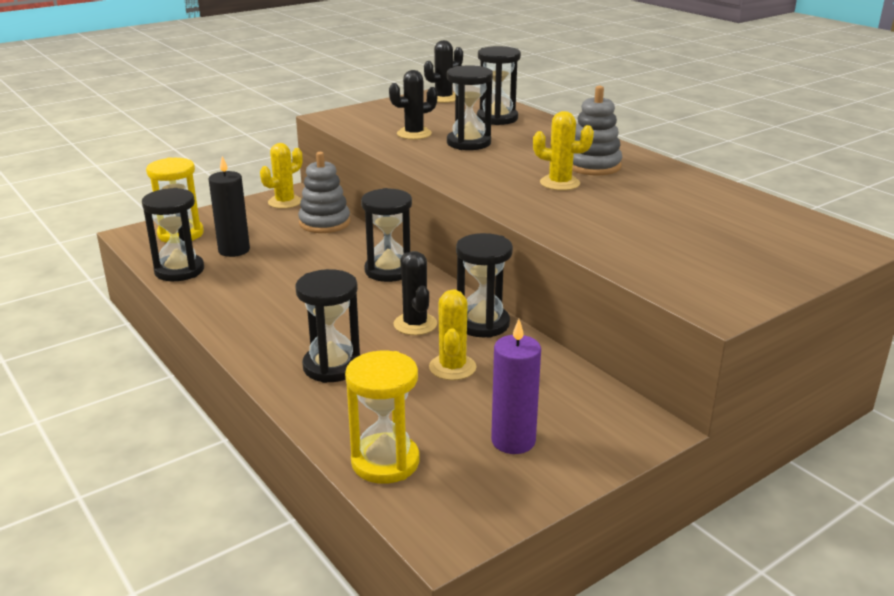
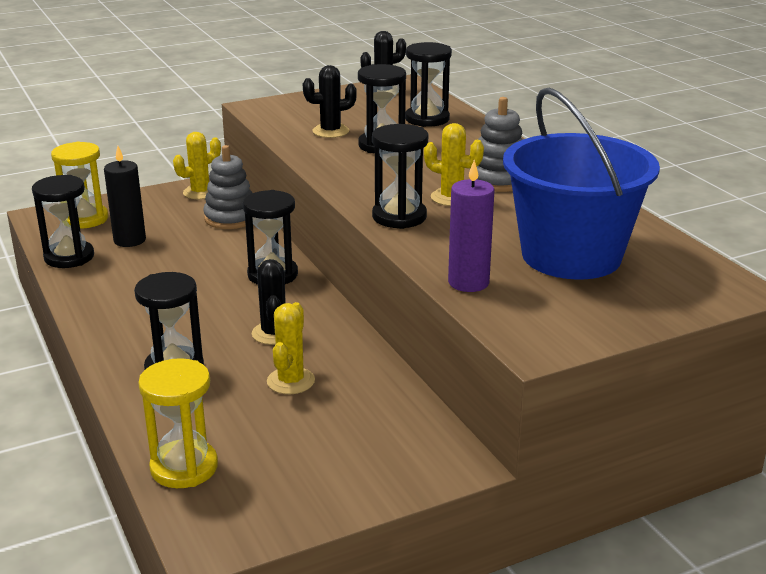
camera: 10 degrees right, 0 degrees up
black hourglass [456,233,513,338] -> black hourglass moved to [372,124,428,229]
purple candle [491,319,541,454] -> purple candle moved to [448,160,495,292]
none -> blue bucket [503,87,660,280]

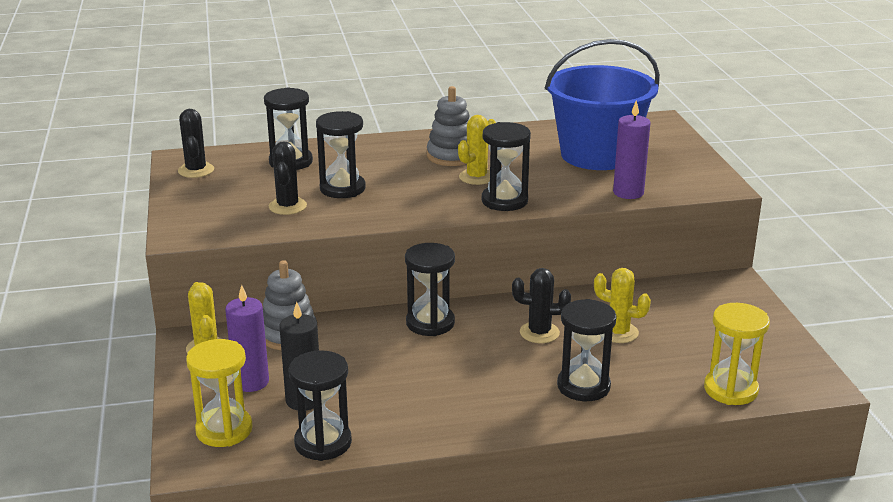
camera: 75 degrees left, 0 degrees up
none -> purple candle [225,285,269,392]

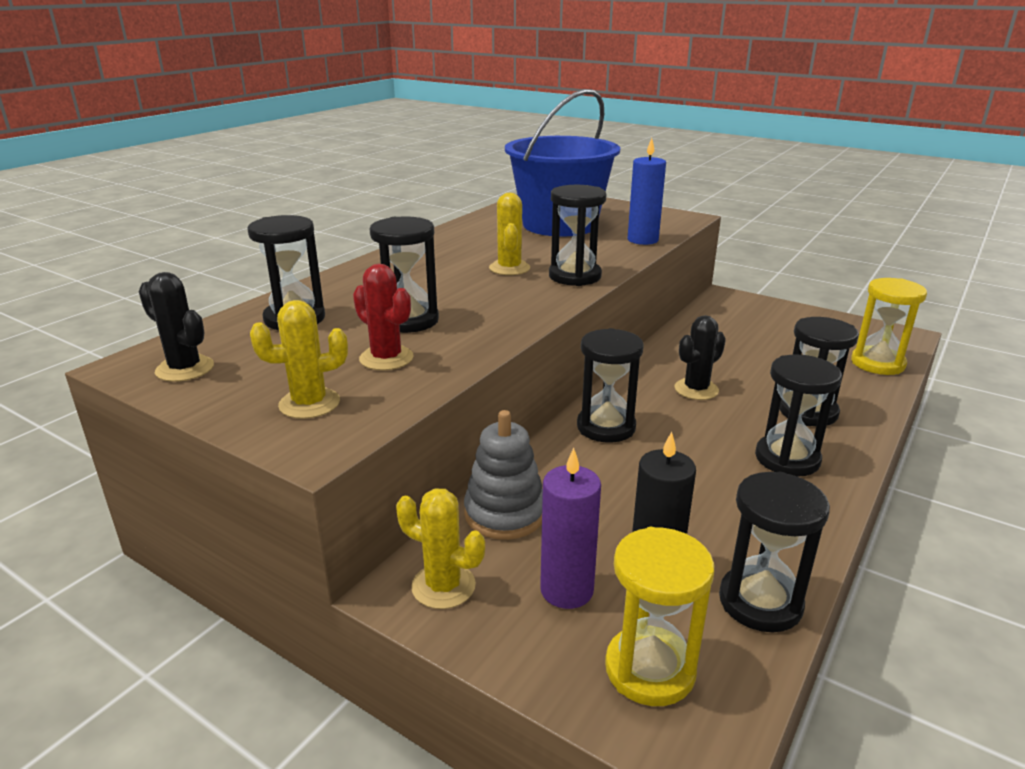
camera: 45 degrees left, 0 degrees up
black cactus [269,141,307,215] -> red cactus [353,264,414,370]
grey stacking toy [427,86,470,166] -> none
yellow cactus [594,268,651,343] -> yellow cactus moved to [250,300,348,419]
purple candle [613,101,650,199] -> blue candle [627,138,666,245]
none -> black hourglass [755,354,842,477]

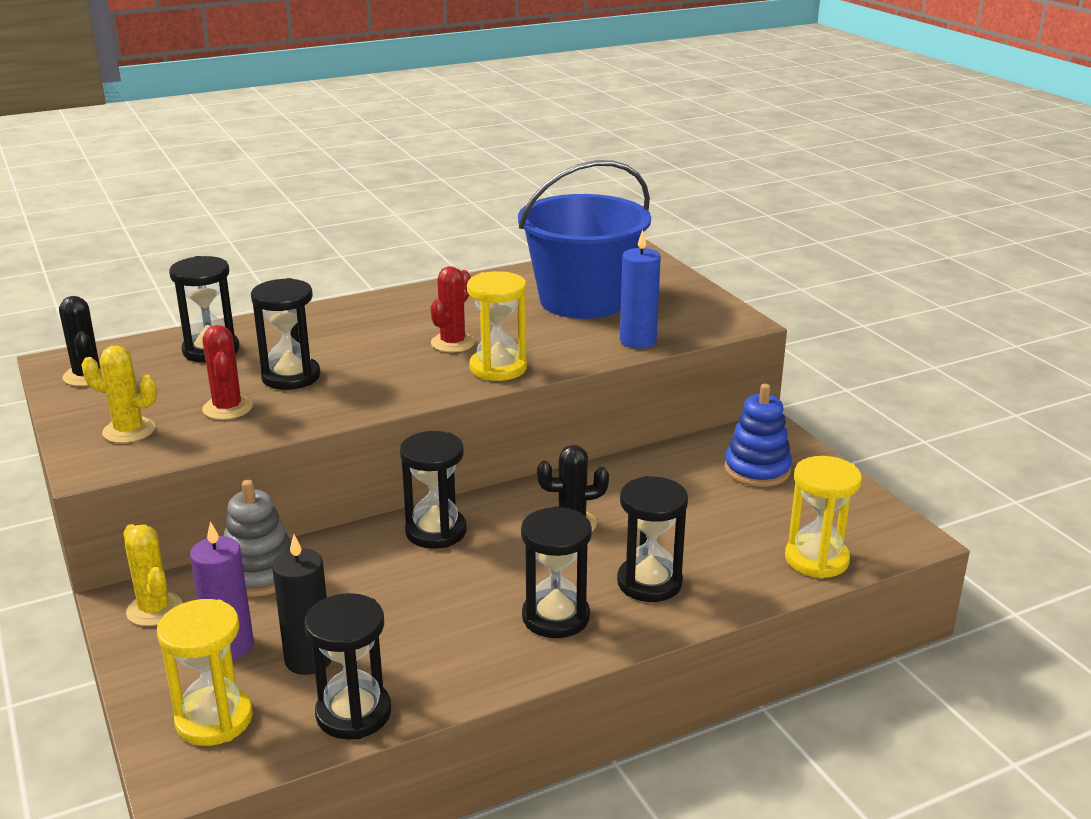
camera: 30 degrees right, 0 degrees up
yellow cactus [489,193,530,275] -> red cactus [431,266,475,352]
black hourglass [549,185,606,286] -> yellow hourglass [467,271,527,381]
none -> blue stacking toy [724,384,792,487]

